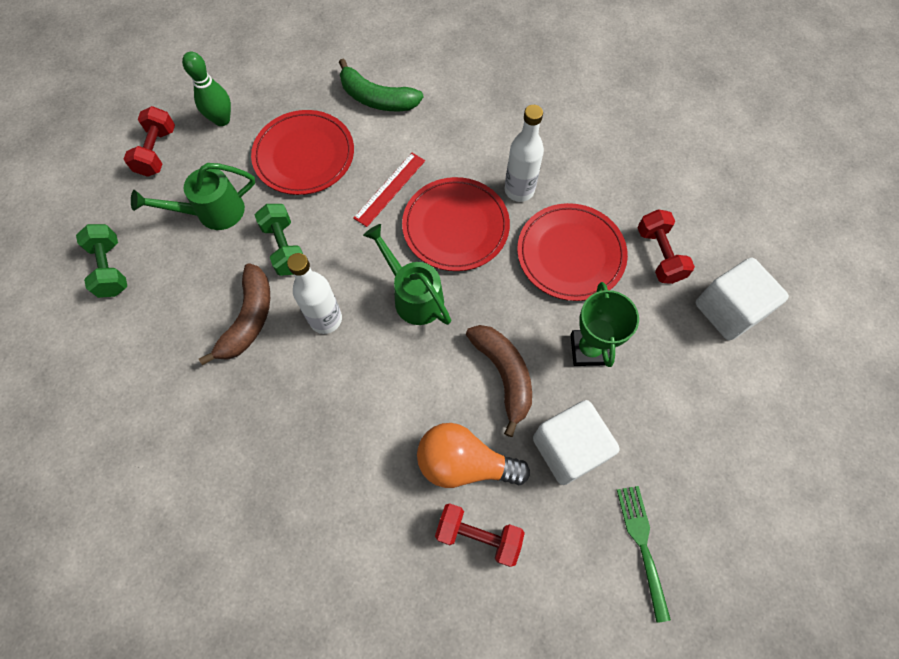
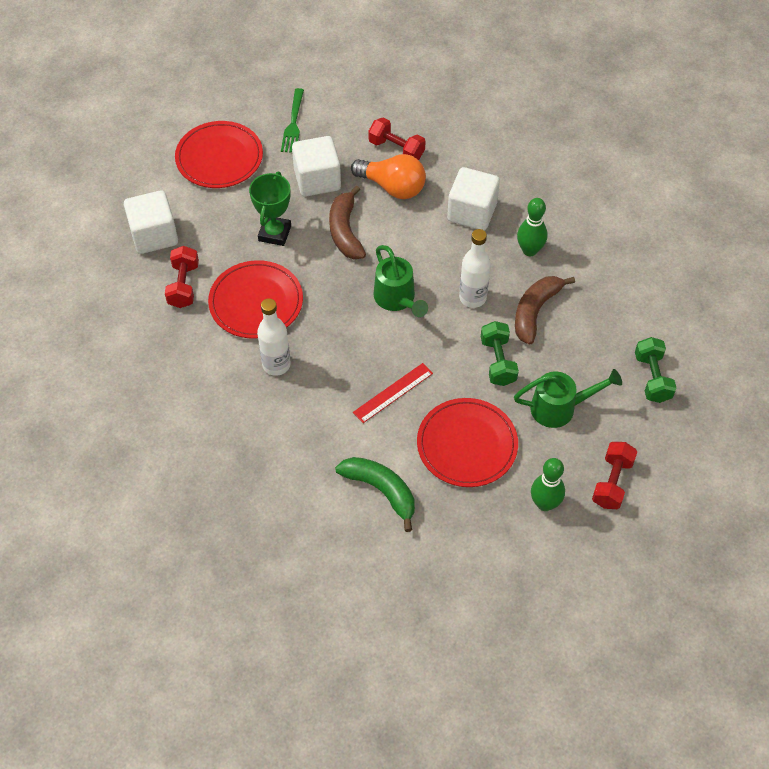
camera: 165 degrees left, 10 degrees down
red plate [402,177,510,271] -> red plate moved to [175,121,263,188]
none -> white cube [447,167,500,230]
none -> green bowling pin [517,198,547,256]

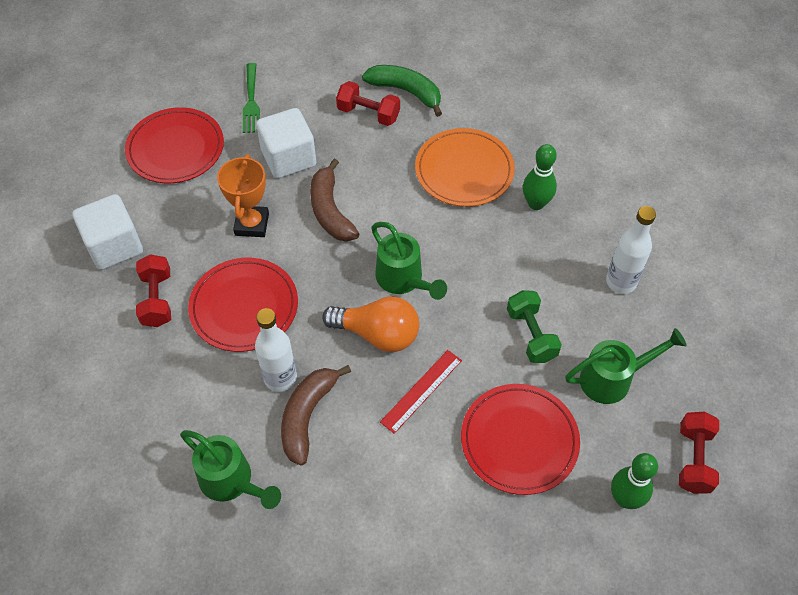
camera: 10 degrees left, 0 degrees up
green trophy [249,172,291,246] -> orange trophy [217,155,269,237]
green banana [335,457,415,532] -> green banana moved to [362,65,442,117]
orange light bulb [351,154,426,199] -> orange light bulb moved to [322,296,419,352]
white cube [447,167,500,230] -> orange plate [415,128,515,207]
white bottle [459,229,491,308] -> white bottle moved to [606,206,656,294]
brown banana [515,276,575,345] -> brown banana moved to [281,365,351,466]
green dumbbell [635,337,676,403] -> none
none -> green watering can [180,430,281,509]

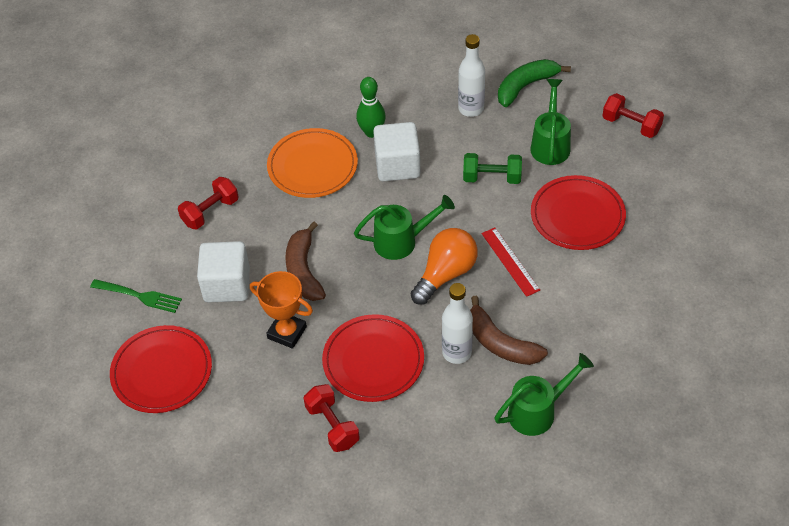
camera: 65 degrees left, 5 degrees down
white cube [72,194,143,270] -> white cube moved to [373,122,421,182]
red dumbbell [136,254,171,327] -> red dumbbell turned 45 degrees clockwise [304,384,360,452]
brown banana [310,159,359,242] -> brown banana turned 75 degrees clockwise [285,221,326,301]
green banana [362,65,442,117] -> green banana moved to [498,59,571,107]
green bowling pin [611,453,658,509] -> none

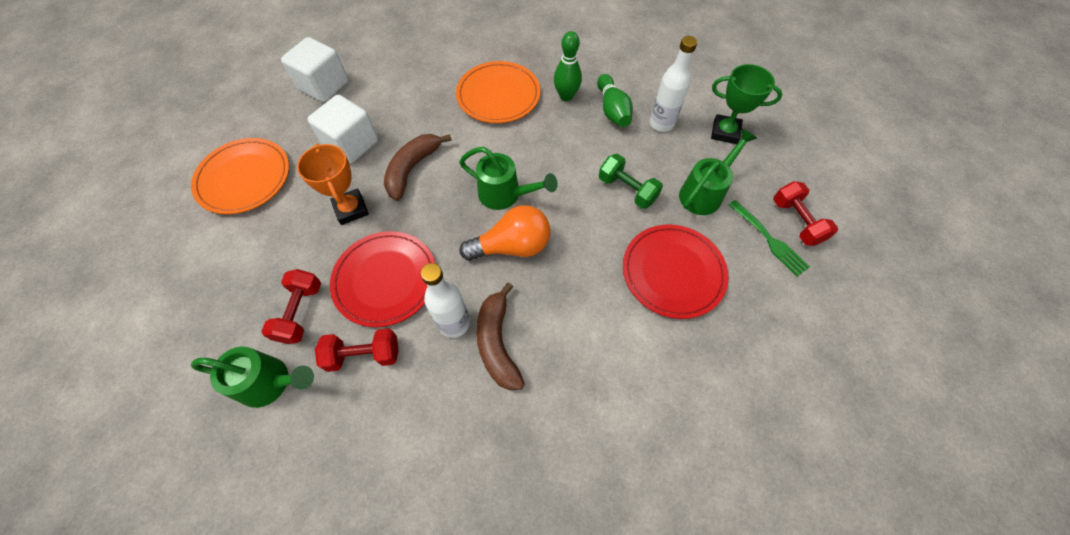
camera: 35 degrees right, 10 degrees up
green fork [90,279,182,313] -> green fork moved to [729,200,810,276]
red plate [110,325,212,413] -> orange plate [191,138,289,214]
red dumbbell [178,177,239,229] -> red dumbbell moved to [315,328,399,372]
white cube [373,122,421,182] -> white cube moved to [281,37,348,102]
red ruler [482,228,540,297] -> none
green watering can [494,353,594,436] -> green watering can moved to [191,347,314,408]
green banana [498,59,571,107] -> green trophy [711,64,782,144]
none -> green bowling pin [597,74,633,127]

